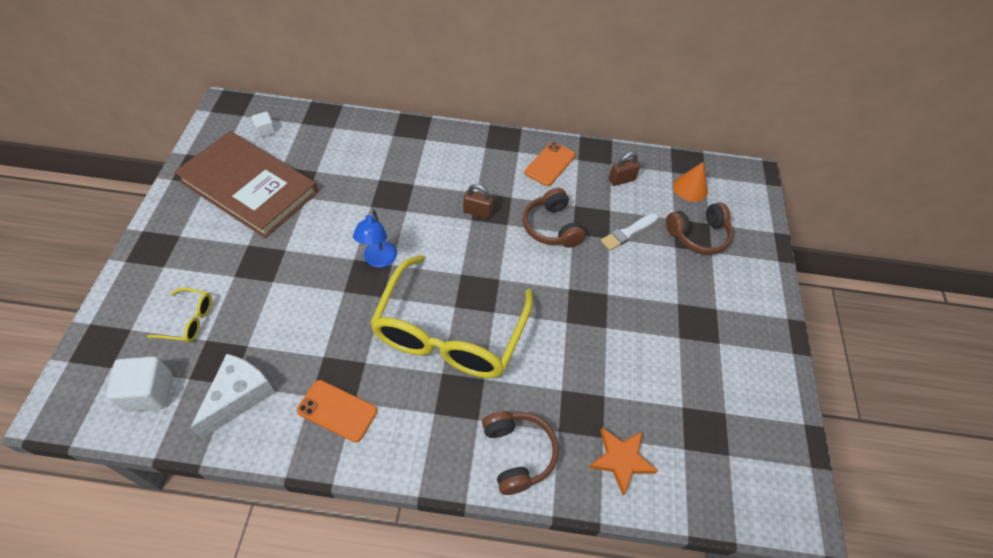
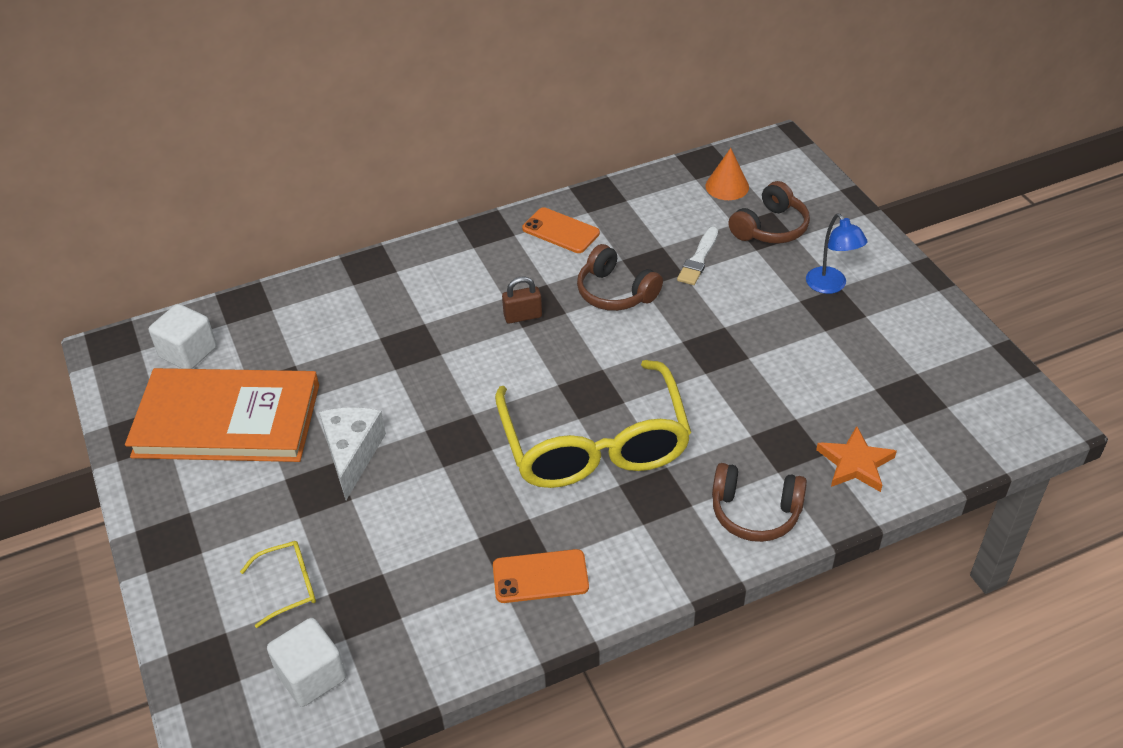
camera: 25 degrees left, 10 degrees down
brown book [174,131,318,238] -> orange book [125,368,319,462]
white cheese [190,354,275,438] -> white cheese moved to [319,407,386,500]
white cube [252,112,276,138] -> white cube [149,304,217,369], size x1.82
blue lamp [353,209,397,267] -> blue lamp moved to [806,214,867,294]
brown headphones [482,411,559,495] -> brown headphones turned 150 degrees clockwise [712,463,807,542]
orange phone [525,142,576,186] -> orange phone turned 60 degrees counterclockwise [522,207,600,253]
brown padlock [609,152,641,186] -> none

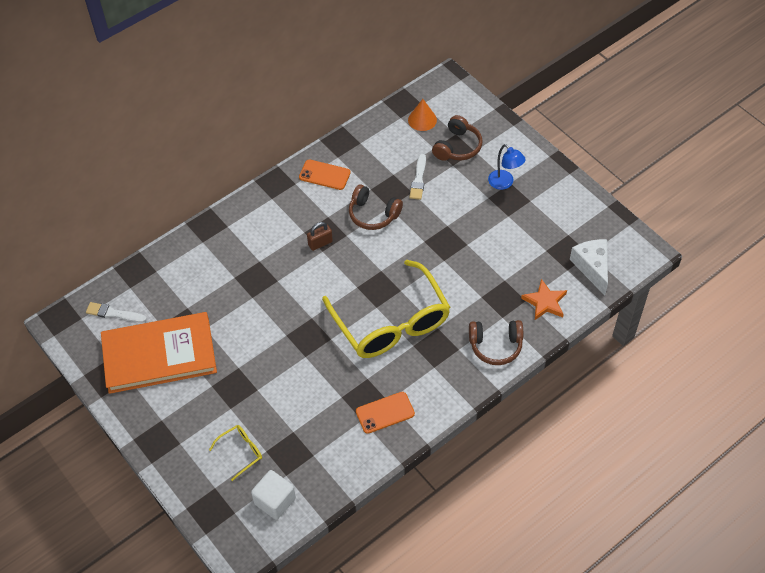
camera: 15 degrees left, 10 degrees up
white cube [149,304,217,369] -> white brush [86,302,146,323]
white cheese [319,407,386,500] -> white cheese moved to [570,239,608,296]

